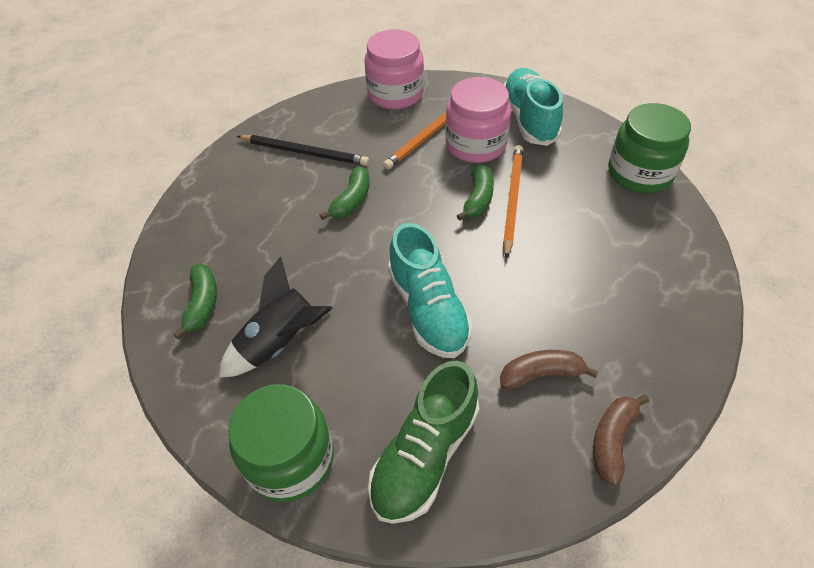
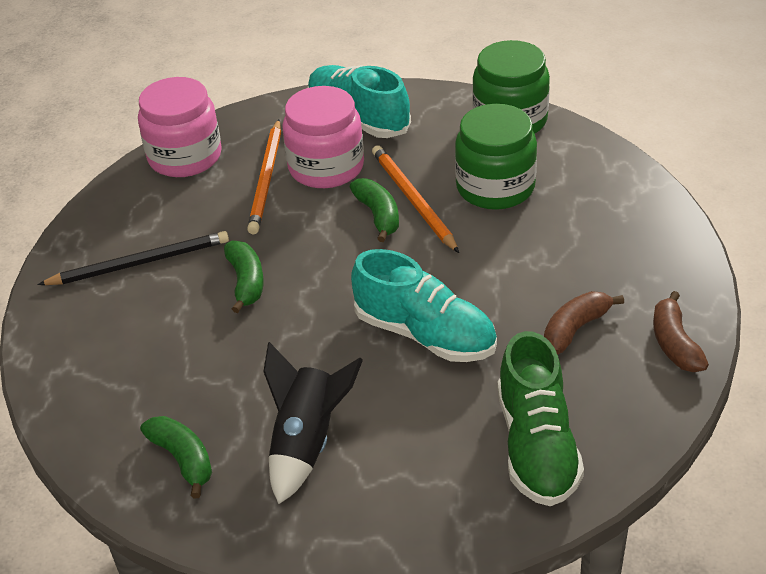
camera: 35 degrees left, 10 degrees down
green jar [228,384,334,502] -> green jar moved to [455,104,537,210]

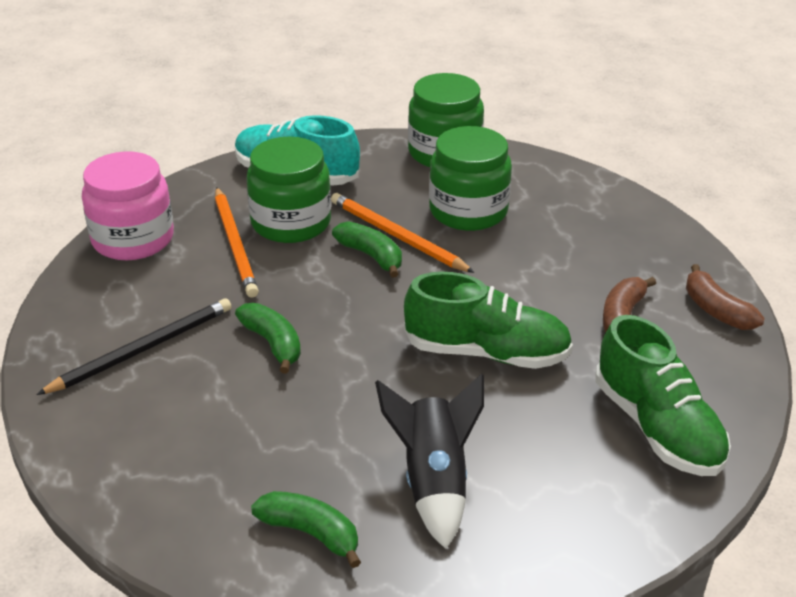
camera: 25 degrees left, 5 degrees down
pink jar [282,86,364,188] -> green jar [247,137,331,243]
turquoise shoe [351,249,497,362] -> green shoe [404,272,573,369]

